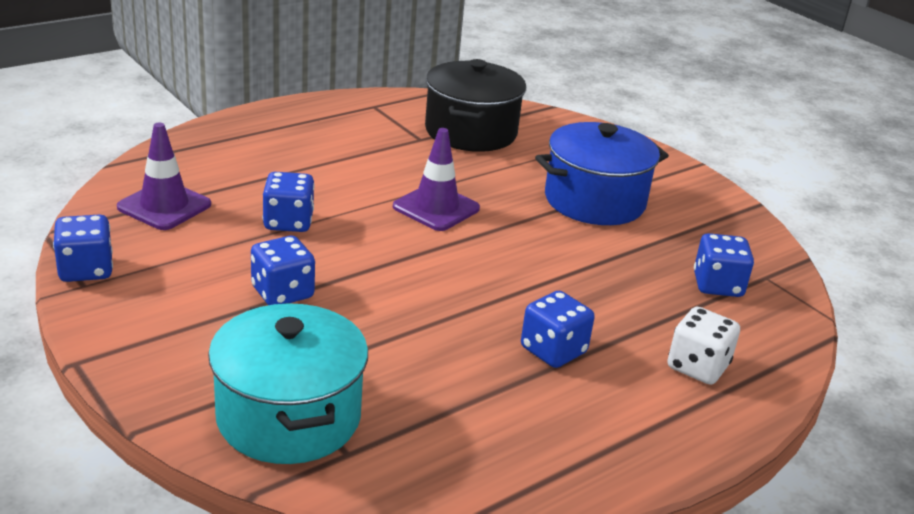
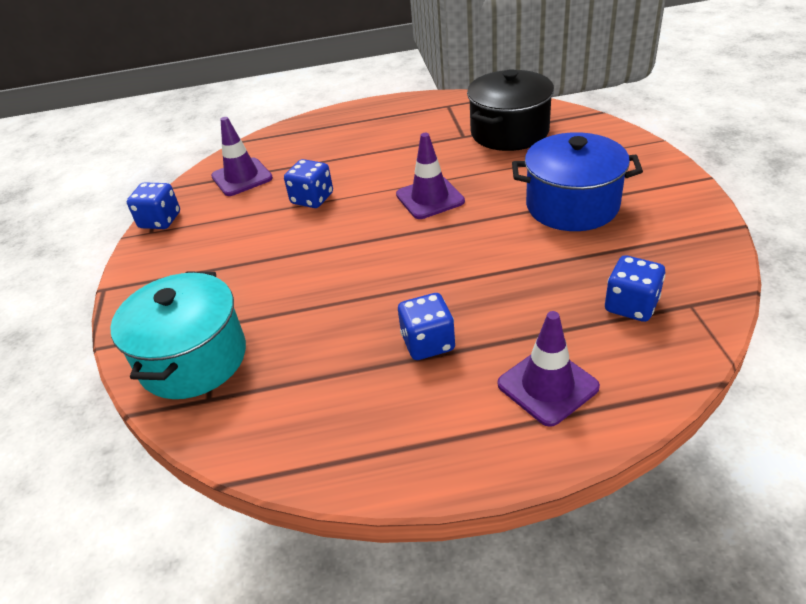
camera: 35 degrees right, 10 degrees up
blue dice [251,236,315,305] -> none
white dice [667,306,740,385] -> purple traffic cone [498,311,600,427]

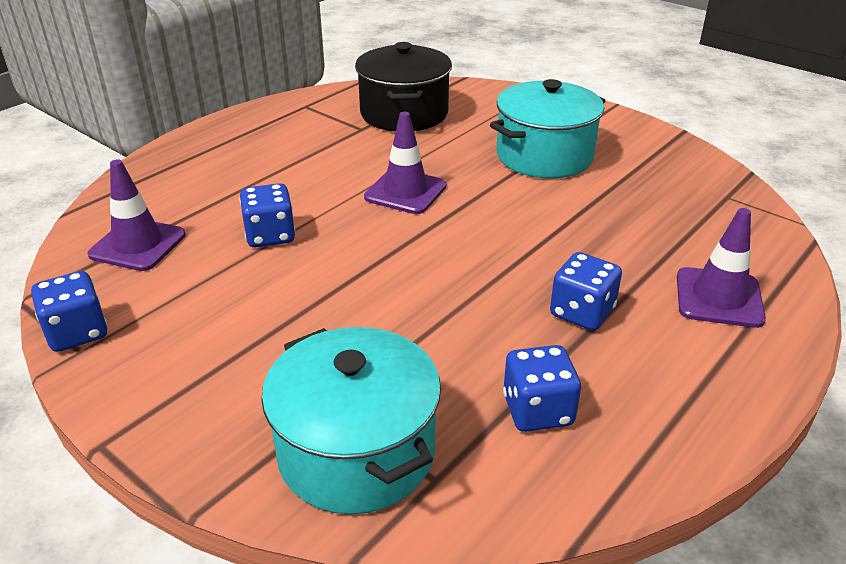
camera: 45 degrees left, 5 degrees down
blue pot [512,132,643,231] -> turquoise pot [490,79,605,178]
blue dice [605,255,665,322] -> blue dice moved to [503,345,581,432]

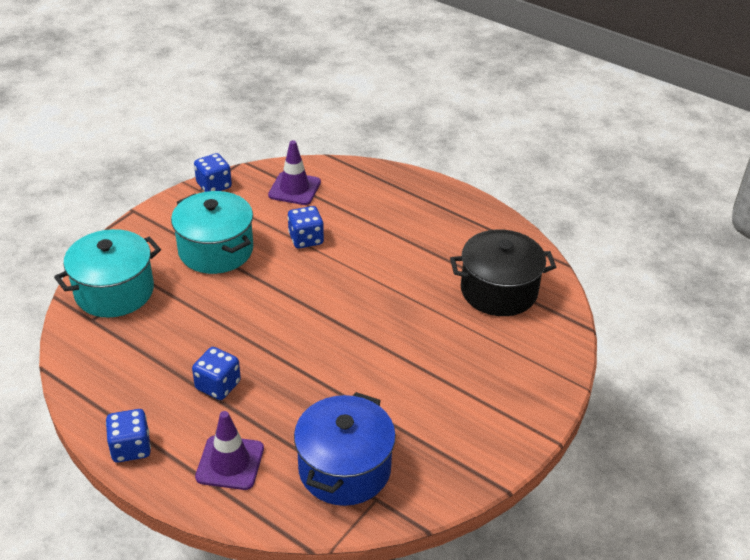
camera: 85 degrees right, 5 degrees up
purple traffic cone [364,112,447,214] -> none
turquoise pot [490,79,605,178] -> turquoise pot moved to [171,191,253,274]
blue dice [503,345,581,432] -> blue dice moved to [106,409,151,463]
none -> blue pot [294,392,396,506]

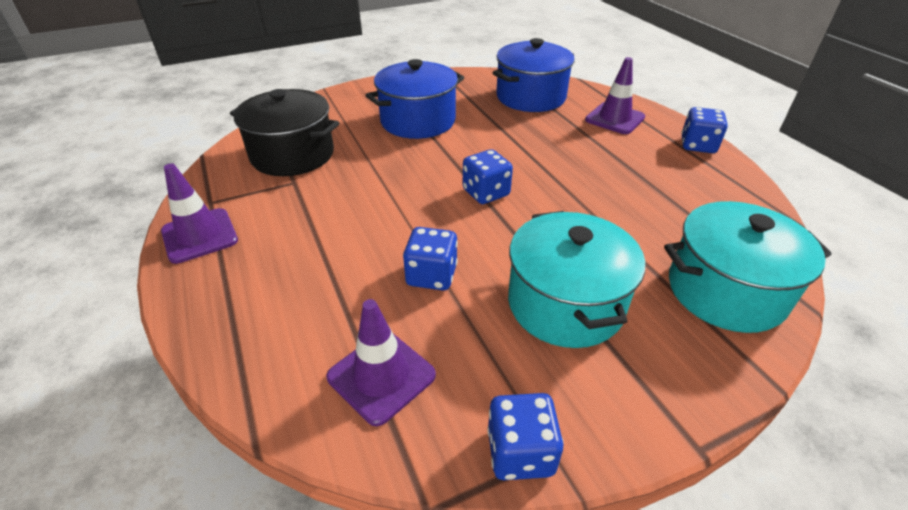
camera: 150 degrees left, 0 degrees up
blue dice [192,347,241,400] -> blue dice moved to [463,149,513,204]
none -> purple traffic cone [161,163,238,264]
none -> blue pot [365,59,464,139]

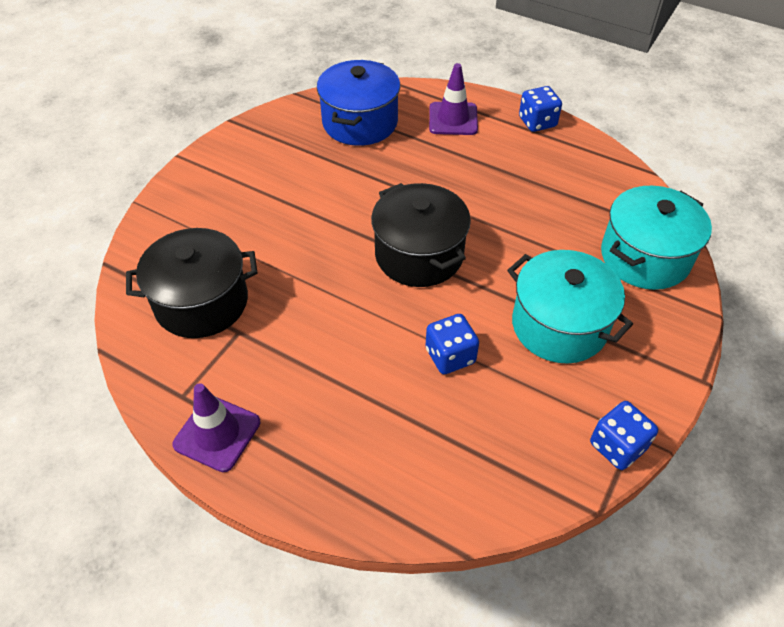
camera: 35 degrees left, 10 degrees up
purple traffic cone [326,299,436,426] -> none
blue pot [365,59,464,139] -> none
blue dice [463,149,513,204] -> black pot [371,183,471,287]

